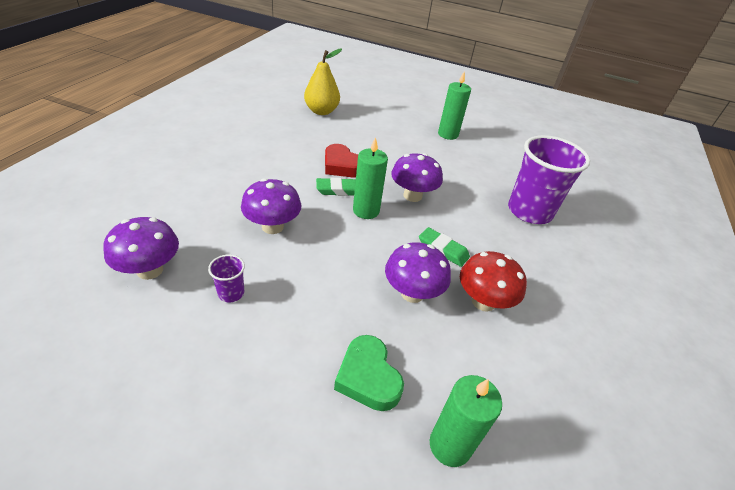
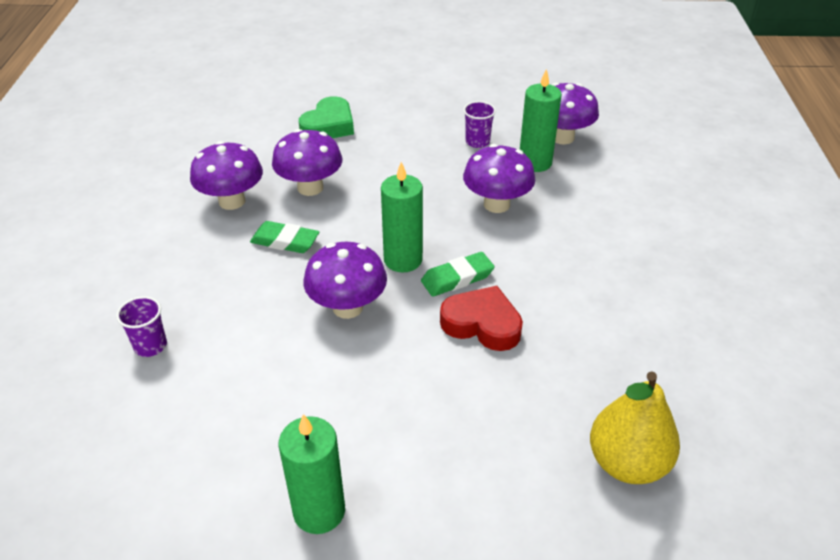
camera: 165 degrees right, 0 degrees up
green heart [334,335,404,411] -> green heart turned 75 degrees clockwise [299,96,354,138]
green candle [430,375,502,467] -> green candle moved to [520,69,562,172]
red mushroom [460,251,527,312] -> purple mushroom [190,141,263,210]
purple cup [508,135,590,224] -> purple cup [116,296,167,357], size x0.42

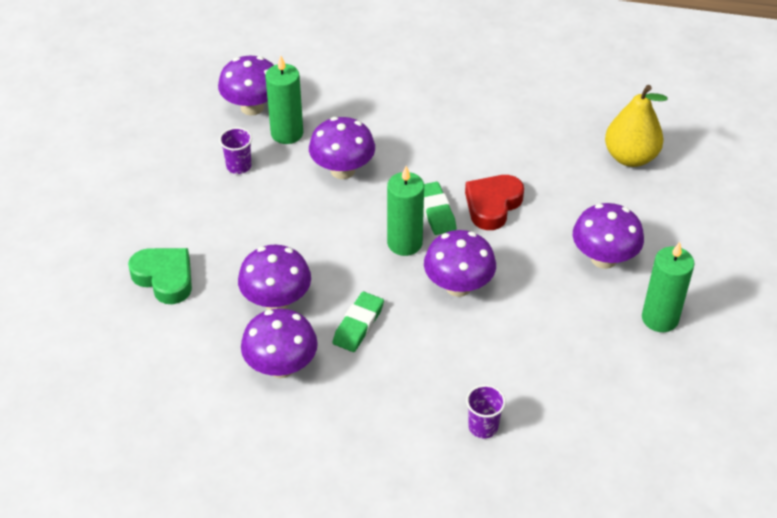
camera: 80 degrees left, 5 degrees up
none -> purple mushroom [573,203,644,269]

